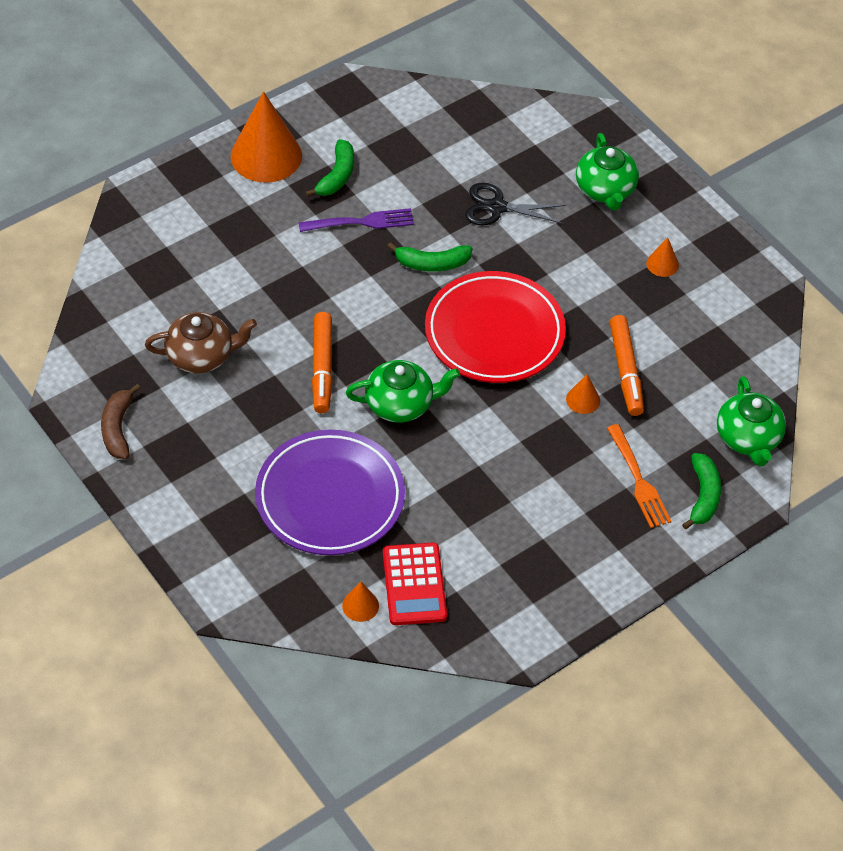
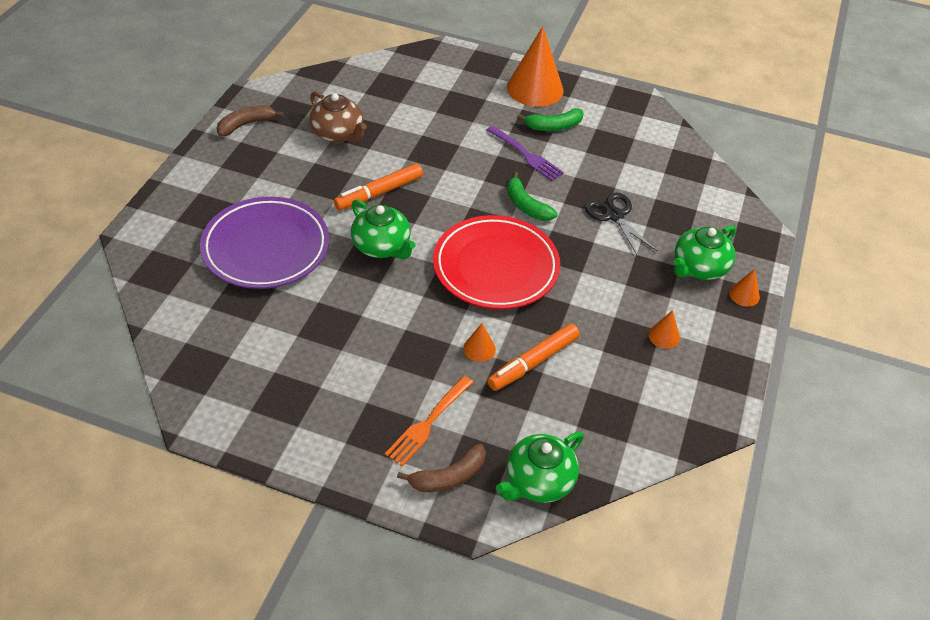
camera: 55 degrees right, 5 degrees down
orange cone [342,582,379,622] -> orange cone moved to [729,269,760,307]
red calculator [383,543,447,625] -> none
green banana [682,453,721,529] -> brown banana [397,444,486,492]

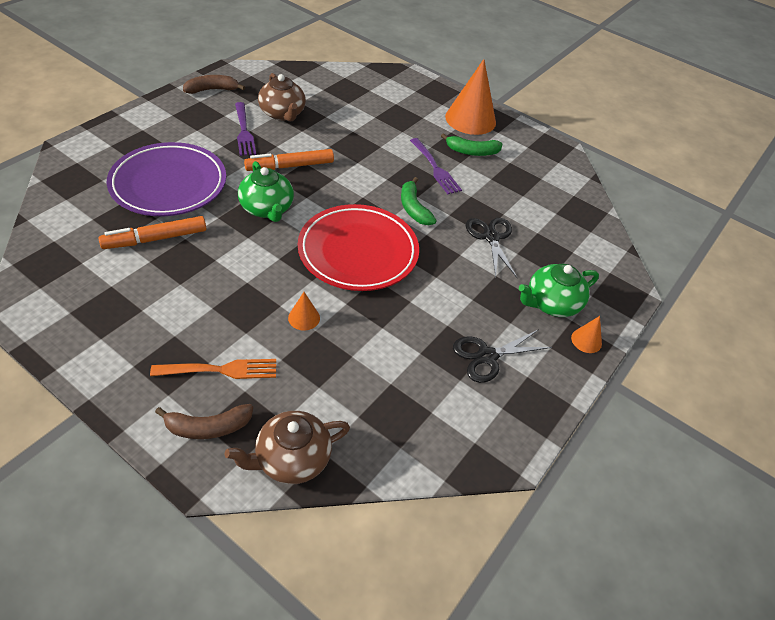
camera: 15 degrees right, 0 degrees up
orange fork [385,376,474,467] -> orange fork turned 150 degrees counterclockwise [150,359,276,379]
orange marker [487,323,580,391] -> orange marker moved to [98,216,206,249]
green teapot [496,432,584,503] -> brown teapot [225,411,350,484]
orange cone [648,310,680,349] -> black scissors [453,329,552,383]
none -> purple fork [235,102,256,156]

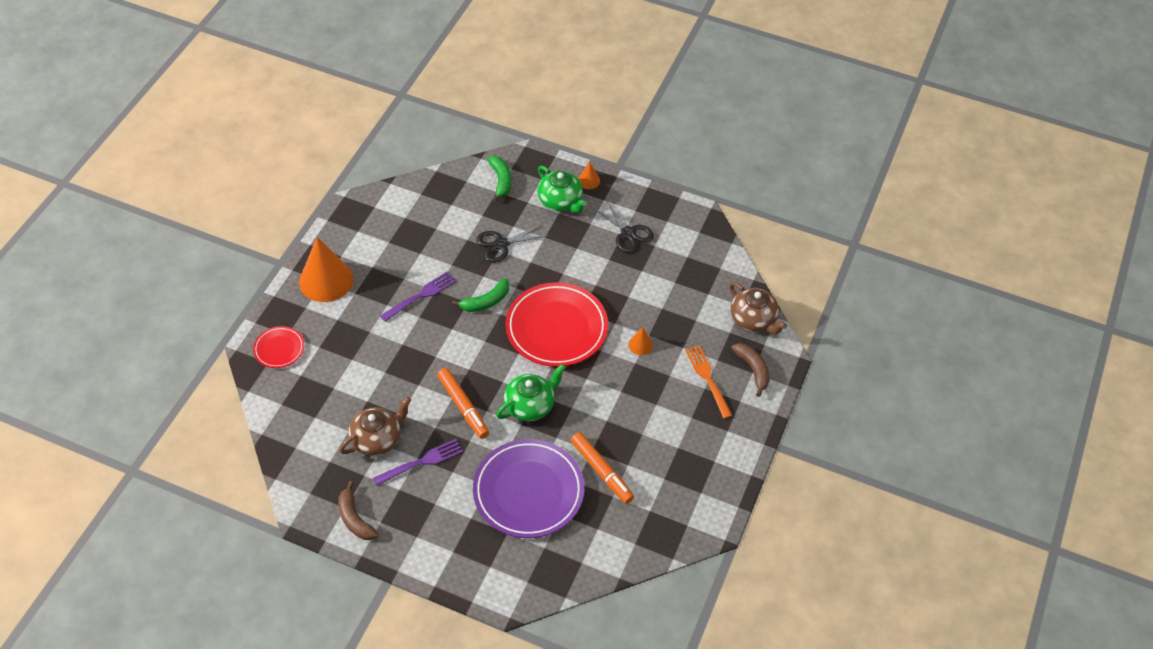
camera: 100 degrees left, 5 degrees up
green banana [441,133,503,156] -> green banana moved to [487,156,511,202]
none -> red plate [253,326,304,368]

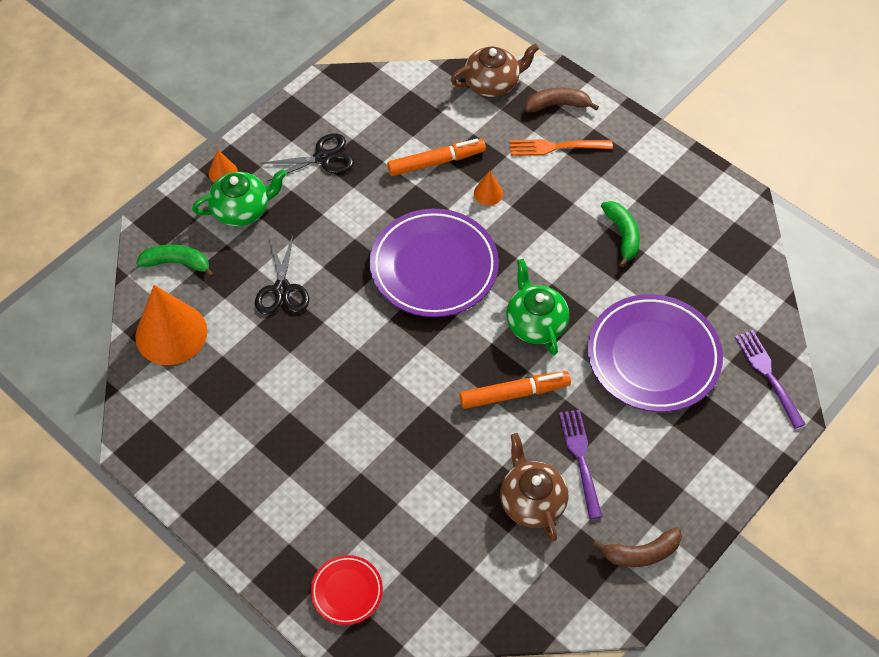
camera: 70 degrees left, 5 degrees up
orange cone [299,237,354,302] -> orange cone moved to [135,285,207,365]
purple fork [380,271,456,322] -> purple fork moved to [735,330,806,429]
green banana [452,278,509,312] -> green banana moved to [601,201,640,267]
red plate [505,282,608,367] -> purple plate [370,209,499,317]
orange marker [571,432,634,504] -> orange marker moved to [387,139,486,176]

